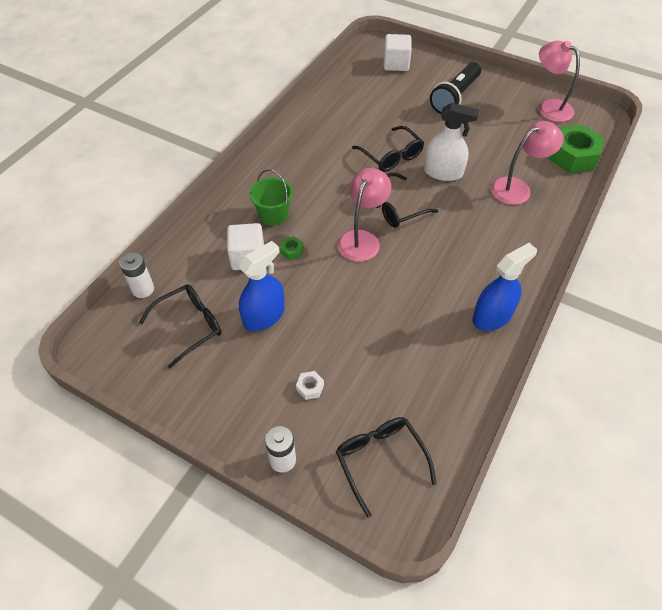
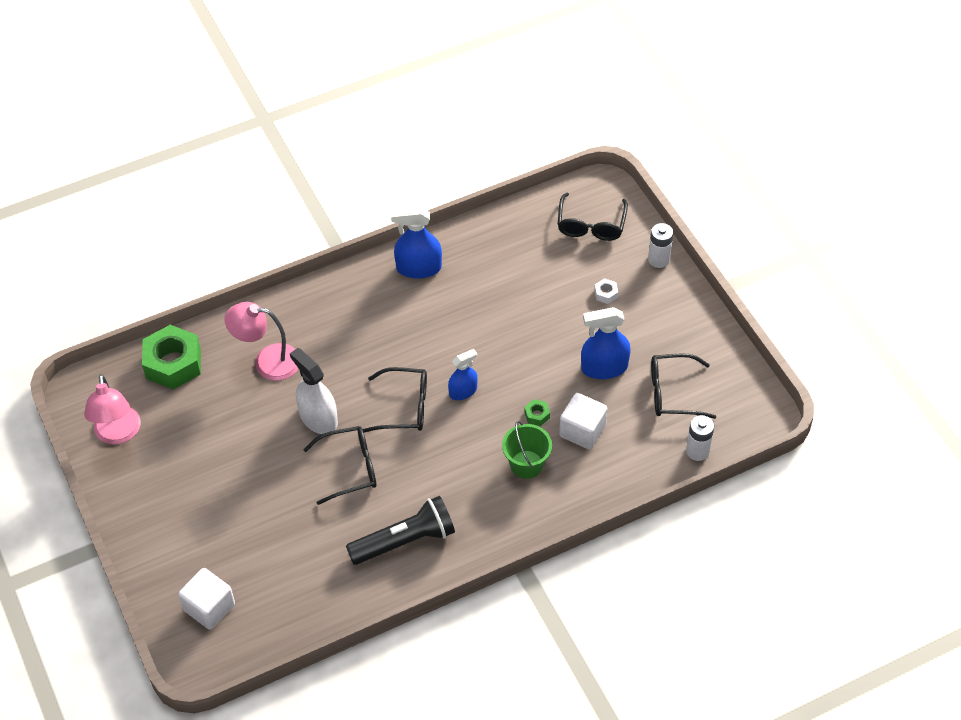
camera: 145 degrees left, 0 degrees up
pink lamp [338,168,391,262] -> blue spray bottle [448,349,477,400]
black glasses [352,126,424,172] -> black glasses turned 75 degrees clockwise [303,426,376,505]
black flashlight [430,62,481,114] -> black flashlight moved to [346,496,455,565]

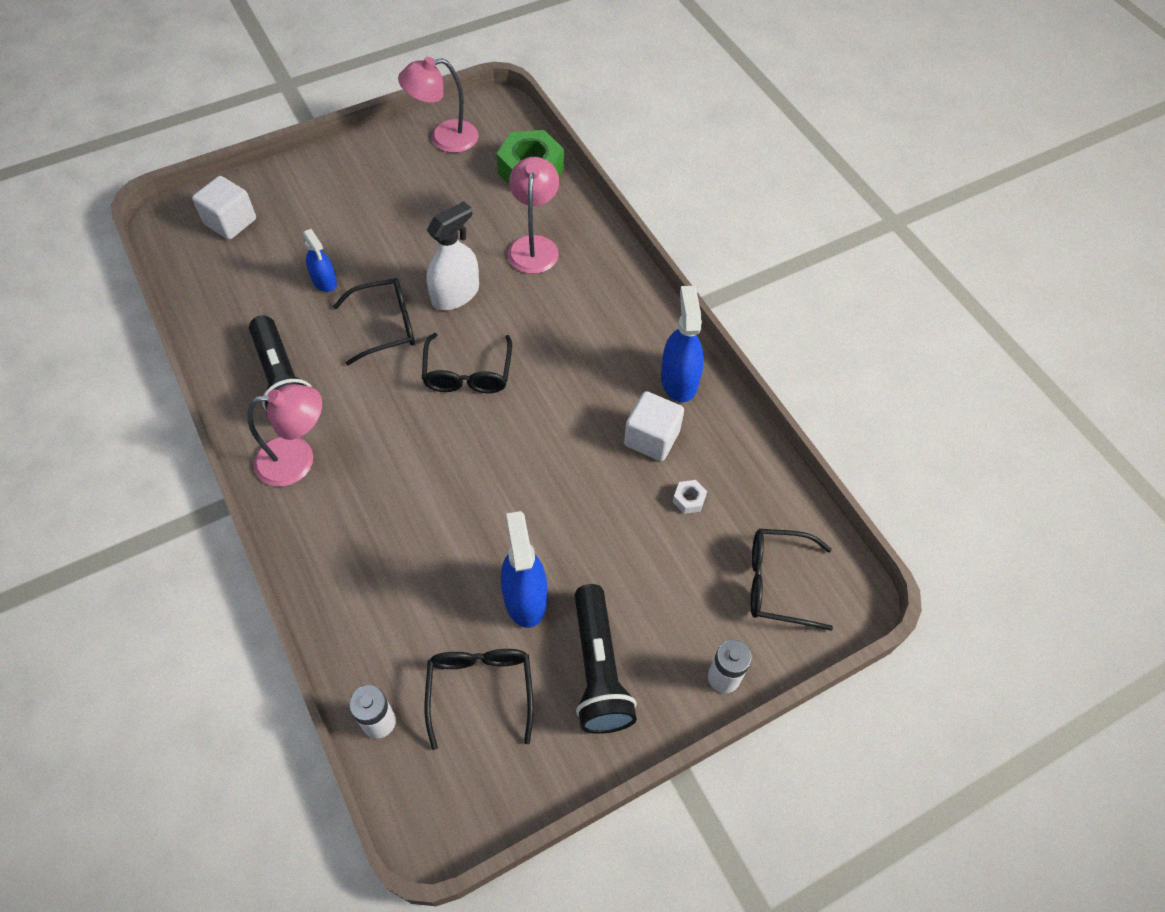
camera: 85 degrees right, 5 degrees up
black glasses [303,426,376,505] -> black glasses turned 90 degrees counterclockwise [333,278,415,365]
blue spray bottle [448,349,477,400] -> blue spray bottle moved to [302,229,337,292]
green bucket [502,421,552,479] -> none
green nut [524,399,550,426] -> none
white cube [559,393,607,449] -> white cube moved to [624,391,684,461]
white nut [594,278,618,304] -> white nut moved to [673,480,707,514]
none -> pink lamp [247,384,322,487]
none -> black flashlight [574,584,637,734]

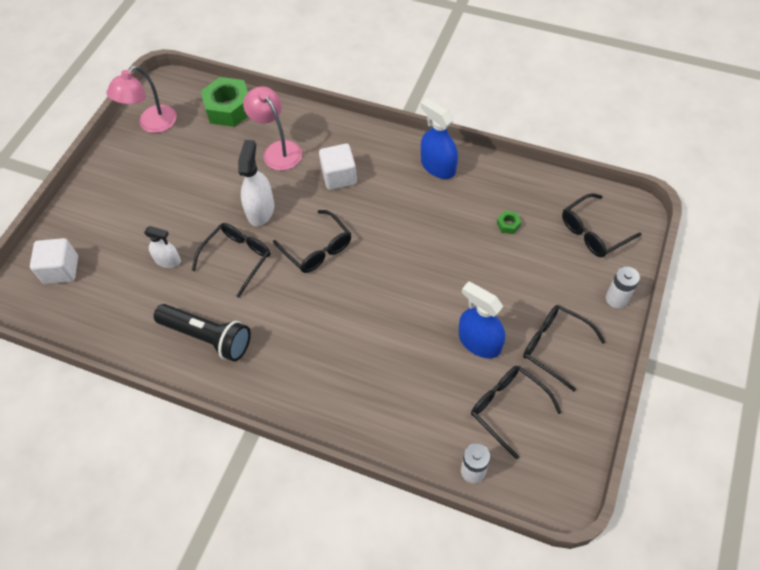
camera: 35 degrees left, 0 degrees up
pink lamp [247,384,322,487] -> none
blue spray bottle [302,229,337,292] -> white spray bottle [144,226,181,268]
black flashlight [574,584,637,734] -> black glasses [523,305,606,391]
white cube [624,391,684,461] -> white cube moved to [319,144,357,190]
white nut [673,480,707,514] -> green nut [497,211,521,234]

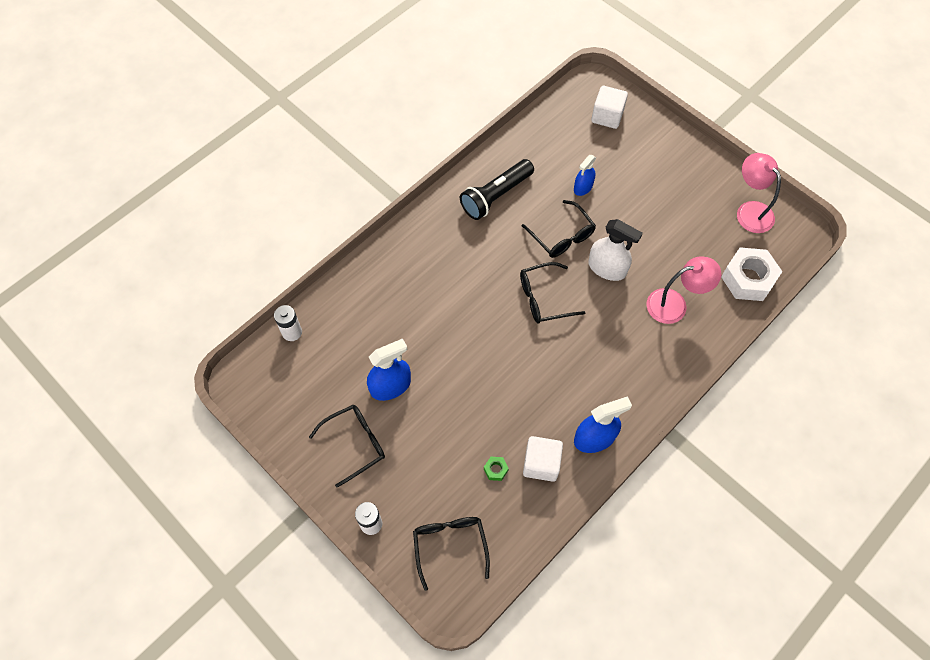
camera: 110 degrees right, 5 degrees up
white spray bottle [144,226,181,268] -> blue spray bottle [574,155,596,196]
green nut [201,77,248,127] -> white nut [721,247,783,301]
white cube [319,144,357,190] -> white cube moved to [523,436,563,482]
black glasses [471,366,562,459] -> none

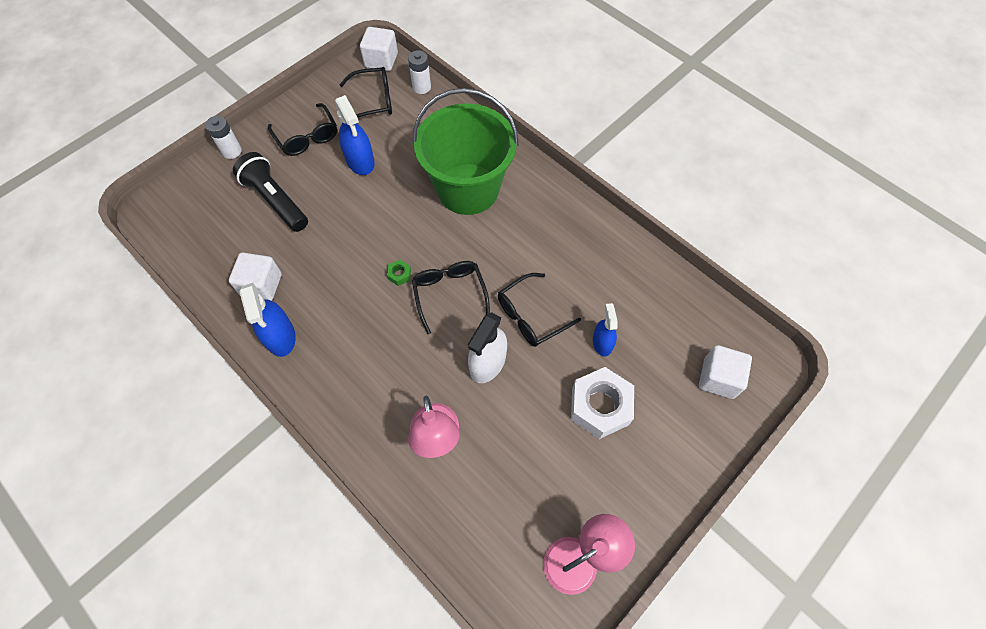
camera: 90 degrees right, 0 degrees up
black glasses [413,517,490,591] -> black glasses moved to [339,67,392,118]
black flashlight [460,159,534,220] -> black flashlight moved to [233,152,308,232]
green nut [484,457,509,481] -> green nut moved to [387,260,411,286]
blue spray bottle [574,155,596,196] -> blue spray bottle turned 45 degrees clockwise [593,303,618,357]
white nut [721,247,783,301] -> white nut moved to [571,367,634,439]
none -> white cube [360,27,398,71]
none -> green bucket [412,88,519,215]

